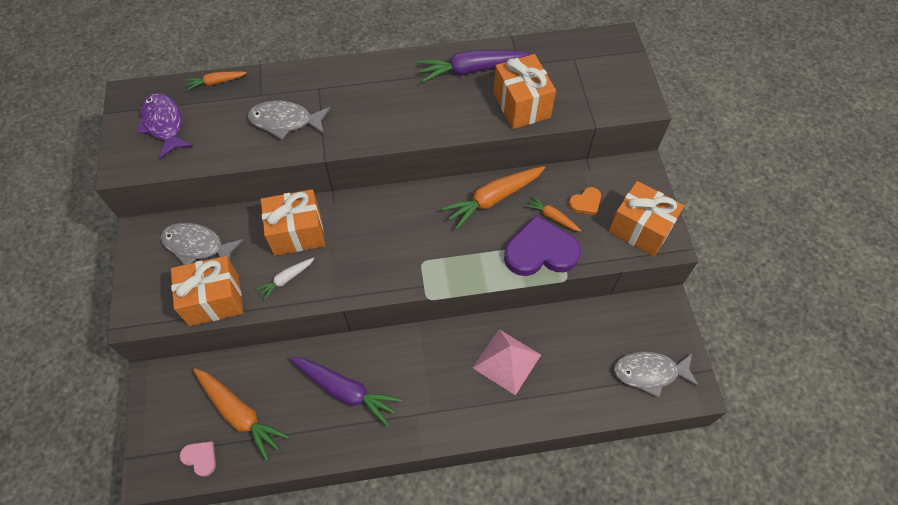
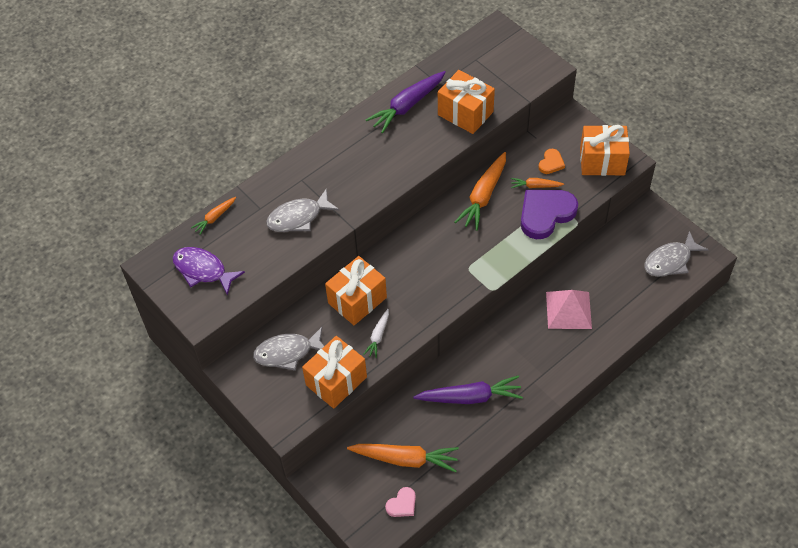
camera: 30 degrees left, 5 degrees down
pink heart [179,441,216,477] -> pink heart turned 135 degrees clockwise [385,487,416,517]

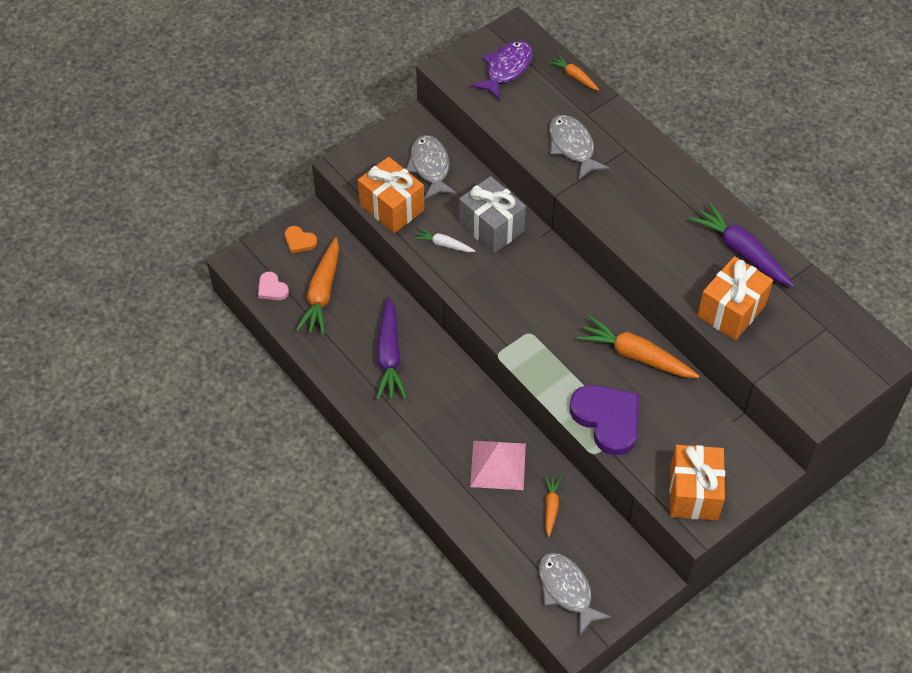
camera: 90 degrees right, 0 degrees up
orange gift [325,256,387,325] -> grey gift [459,176,526,254]
orange carrot [511,178,564,188] -> orange carrot moved to [545,476,561,537]
orange heart [538,149,565,174] -> orange heart moved to [285,226,317,253]

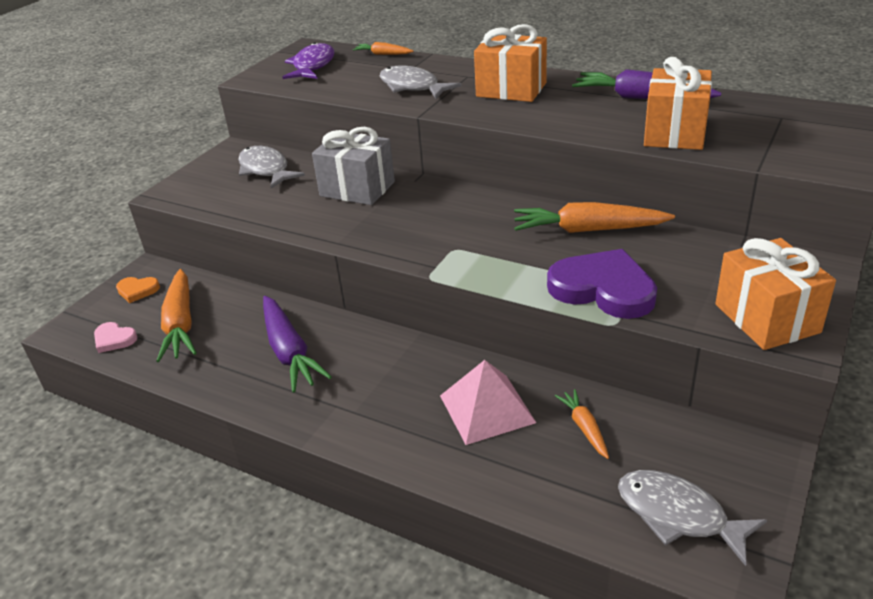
camera: 20 degrees left, 20 degrees down
orange gift [358,157,425,233] -> orange gift moved to [474,24,547,102]
white carrot [414,228,475,252] -> none

